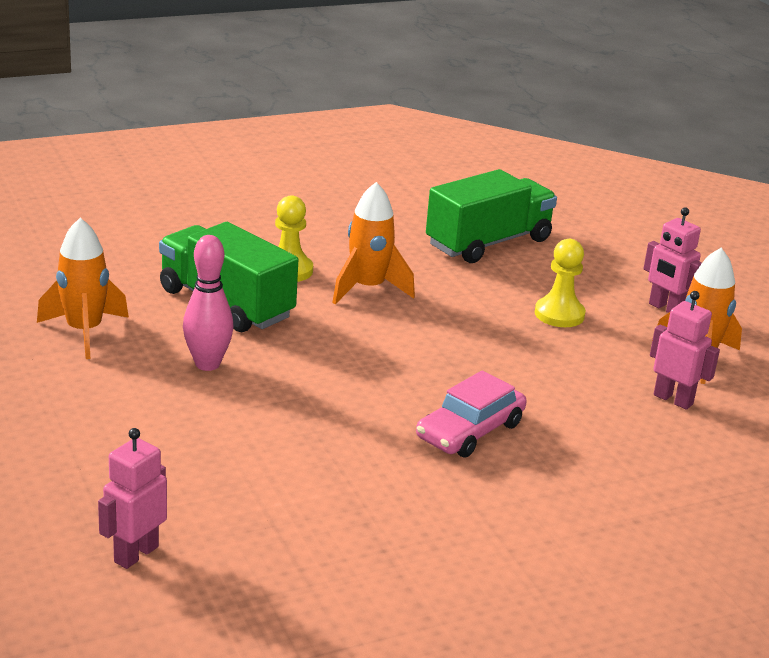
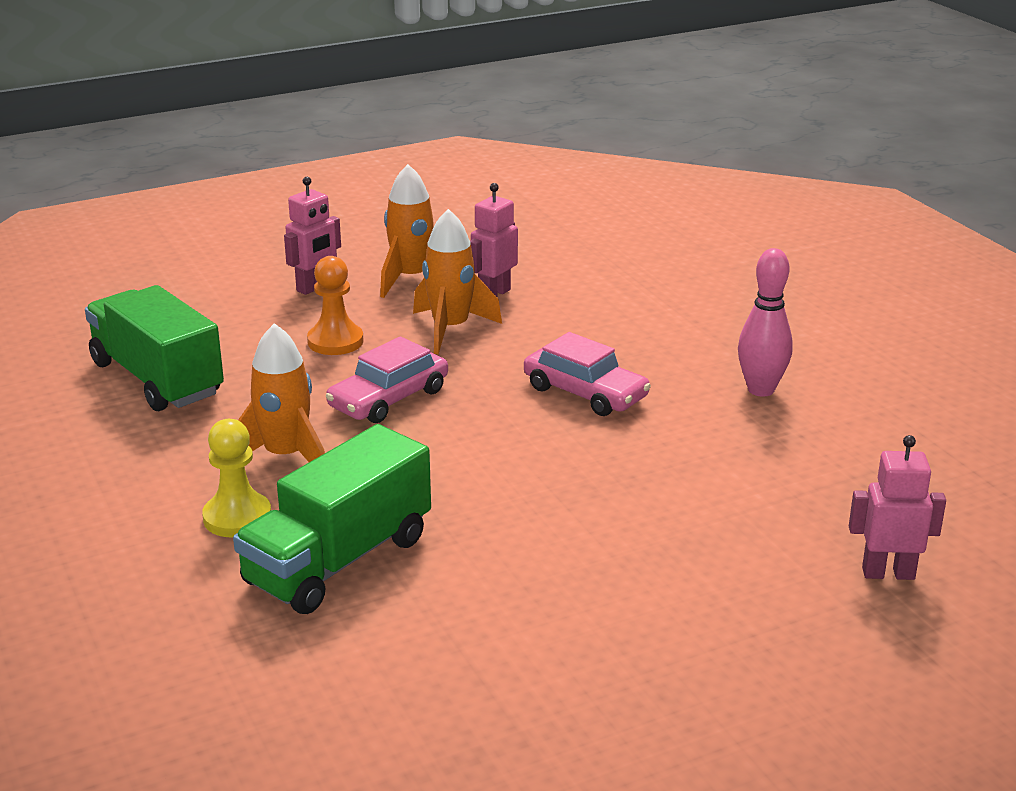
camera: 90 degrees left, 0 degrees up
orange rocket [37,218,129,359] -> orange rocket moved to [413,209,502,354]
pink robot [98,428,167,569] -> pink robot turned 150 degrees clockwise [849,435,946,580]
pink bowling pin [183,235,234,371] -> pink bowling pin moved to [738,248,793,397]
yellow pawn [535,239,586,327] -> orange pawn [307,256,363,355]
none -> pink car [326,336,448,423]

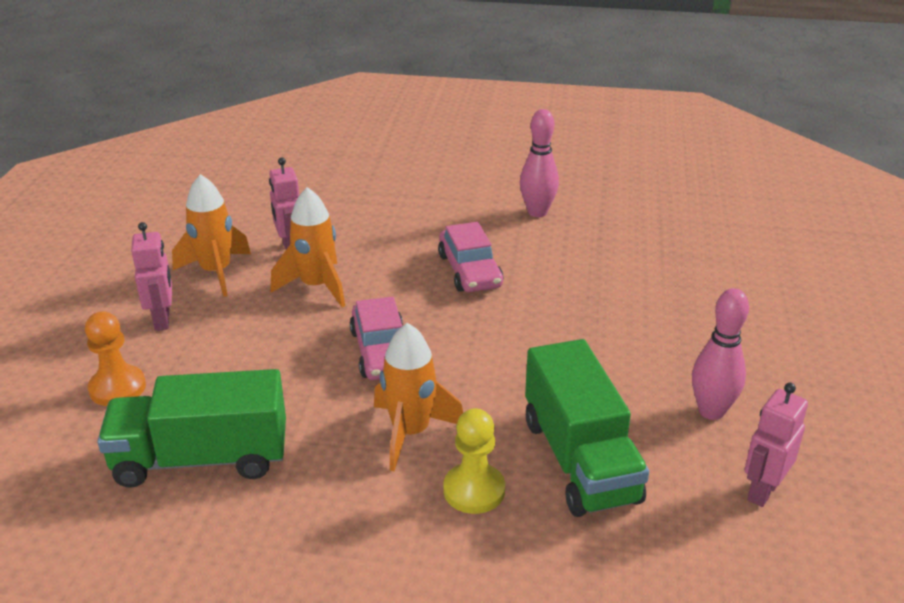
camera: 55 degrees left, 5 degrees up
orange pawn [307,256,363,355] -> orange pawn moved to [85,311,146,406]
pink car [524,332,651,416] -> pink car turned 90 degrees clockwise [438,222,503,292]
pink robot [849,435,946,580] -> pink robot moved to [744,383,808,507]
none -> pink bowling pin [692,288,749,420]

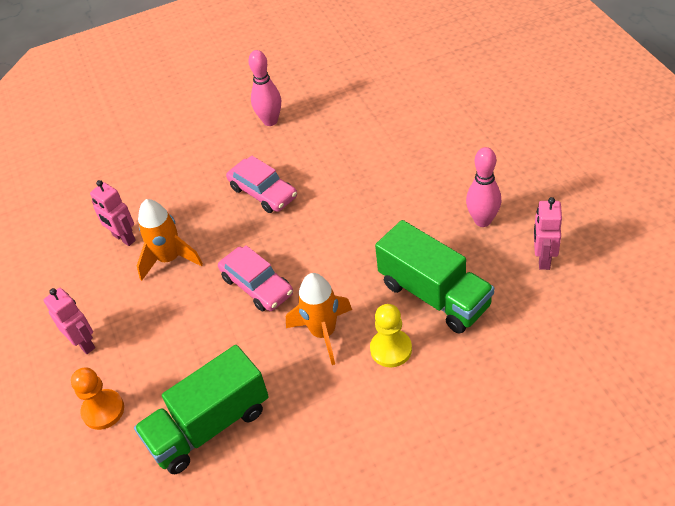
camera: 25 degrees left, 15 degrees up
orange rocket [172,174,251,297] -> none

